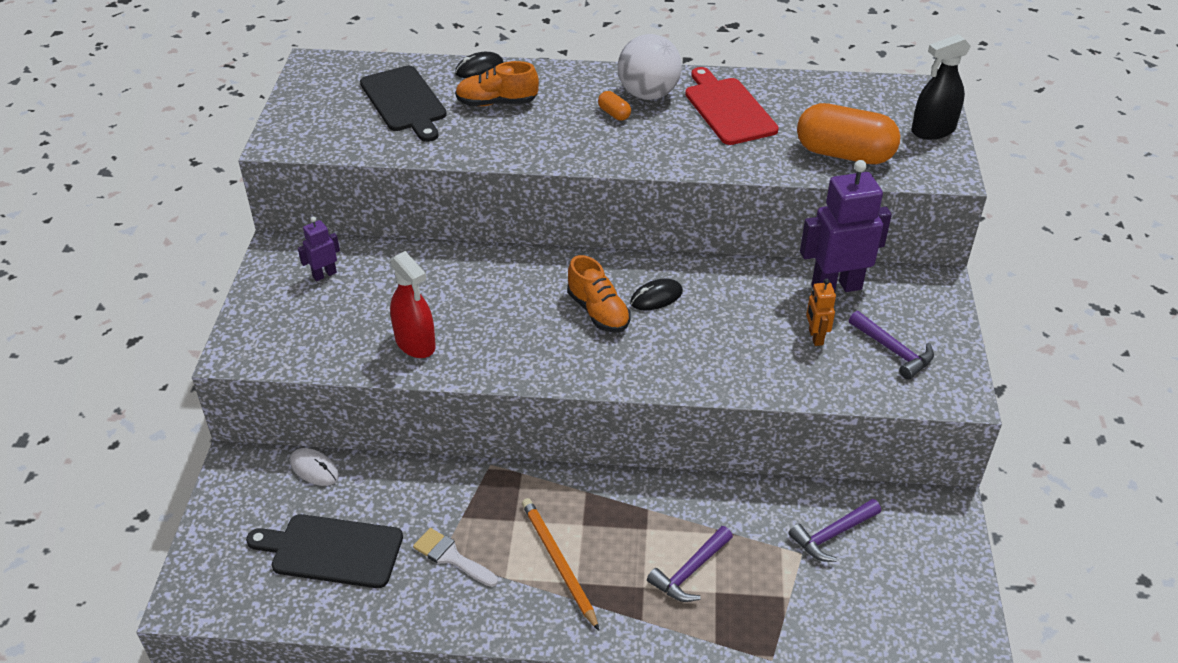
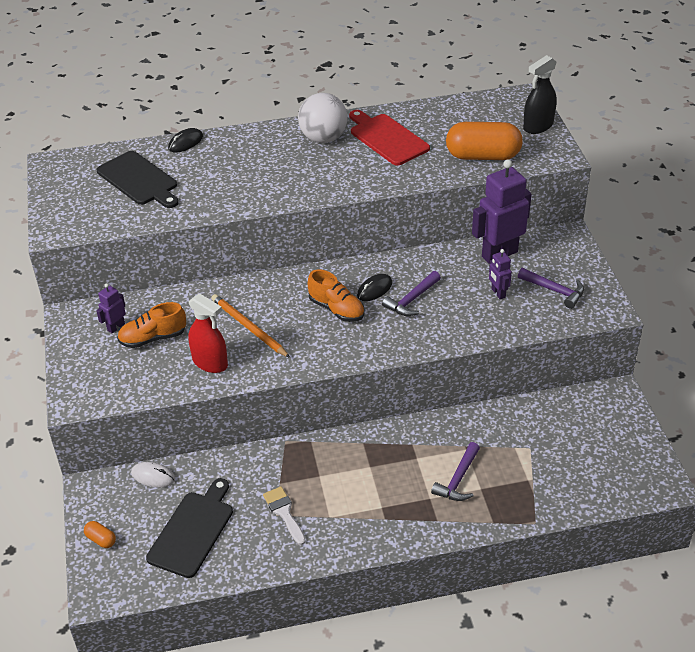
camera: 15 degrees left, 0 degrees up
black cutting board [246,514,403,588] -> black cutting board turned 120 degrees clockwise [146,478,233,578]
white brush [413,528,498,587] -> white brush turned 45 degrees clockwise [263,486,306,545]
orange shoe [455,61,539,106] -> orange shoe moved to [117,302,186,348]
orange pencil [522,498,599,631] -> orange pencil moved to [211,294,290,358]
orange capsule [598,91,631,121] -> orange capsule moved to [84,521,116,548]
purple hammer [788,499,881,562] -> purple hammer moved to [382,271,441,316]
orange robot [806,278,836,346] -> purple robot [489,249,512,299]

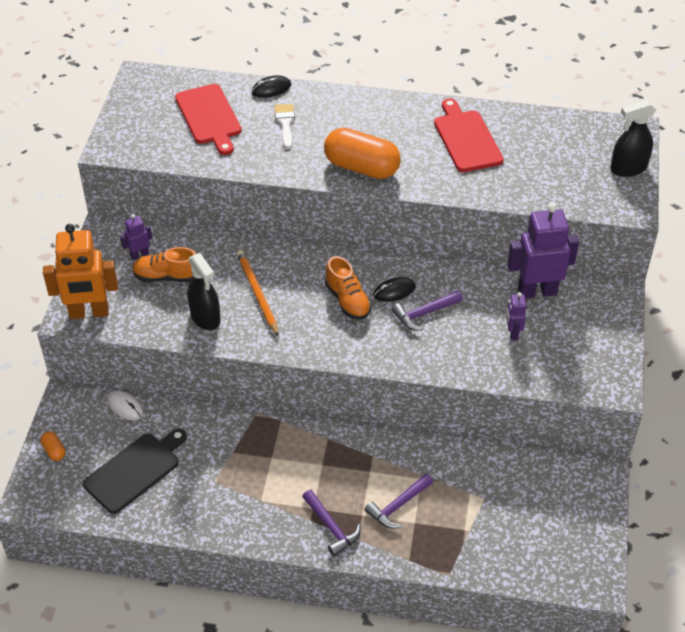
camera: 20 degrees right, 5 degrees up
black cutting board [97,151,178,208] -> red cutting board [175,84,242,155]
red spray bottle [188,293,228,373] -> black spray bottle [187,253,221,330]
white brush [263,486,306,545] -> white brush moved to [274,104,295,149]
white ball [298,93,348,143] -> none
orange capsule [446,122,523,160] -> orange capsule moved to [324,128,401,179]
purple hammer [518,268,584,309] -> purple hammer moved to [302,490,361,556]
none -> orange robot [43,224,118,319]

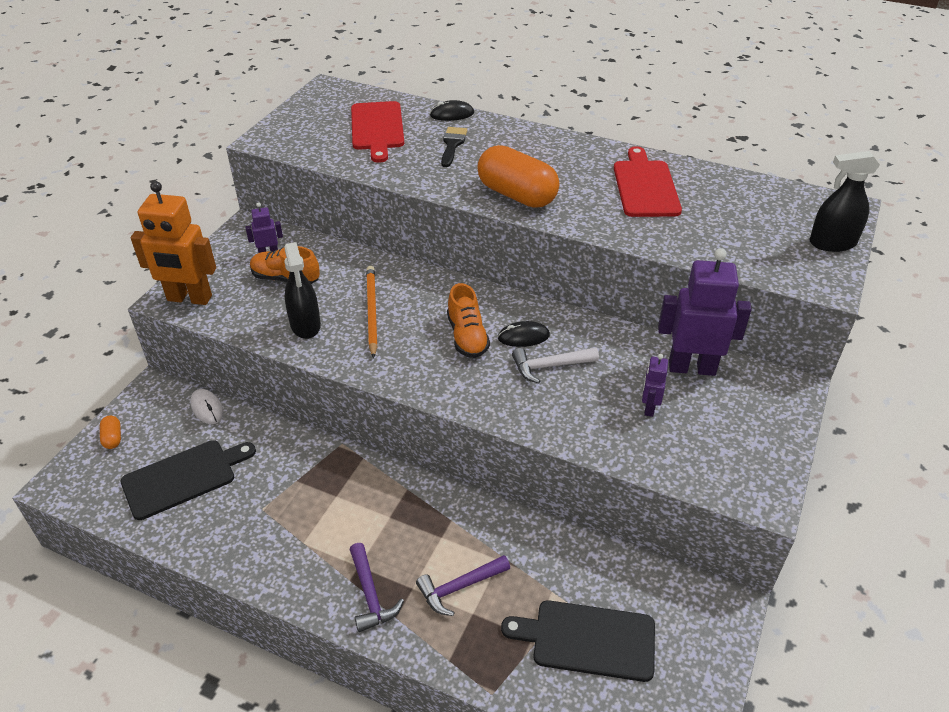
camera: 15 degrees right, 5 degrees down
white brush [274,104,295,149] -> black brush [441,127,467,167]
purple hammer [392,290,463,331] -> white hammer [512,347,599,384]
none -> black cutting board [501,600,655,682]

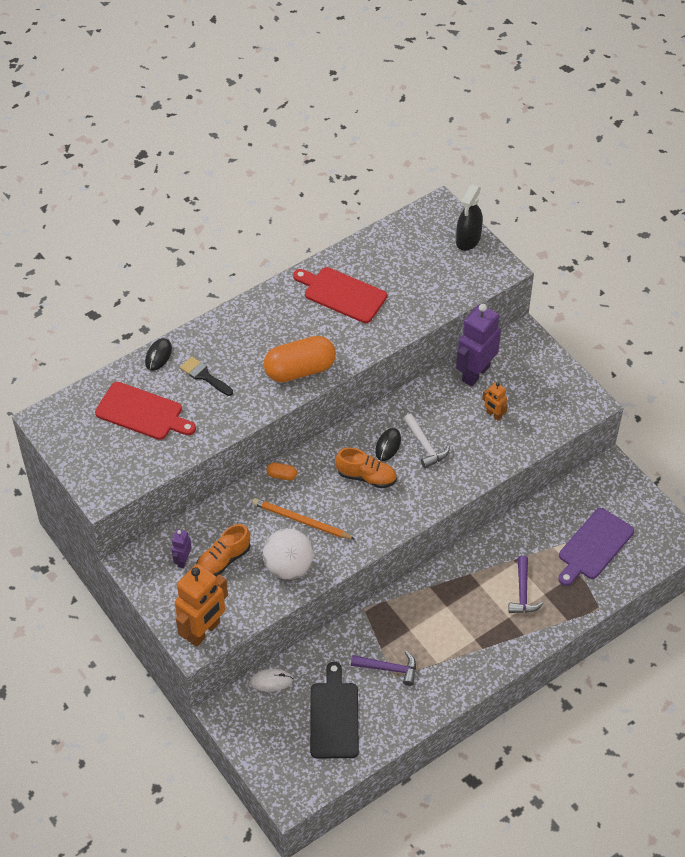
camera: 60 degrees left, 10 degrees up
orange capsule [100,416,121,449] -> orange capsule moved to [266,463,297,480]
black spray bottle [284,242,321,339] -> white ball [263,528,314,580]
purple hammer [349,543,404,632] -> purple hammer moved to [351,651,416,686]
black cutting board [501,600,655,682] -> purple cutting board [558,508,634,586]
white hammer [512,347,599,384] -> white hammer turned 45 degrees counterclockwise [404,414,450,468]
purple robot [642,354,668,417] -> orange robot [482,382,508,421]

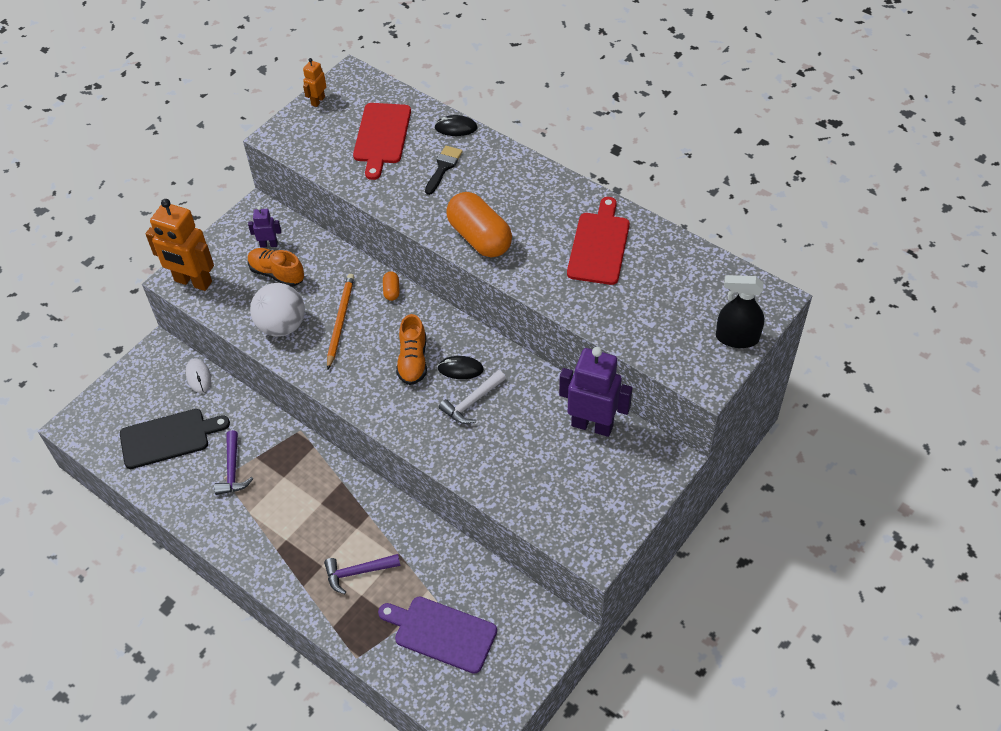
camera: 75 degrees right, 0 degrees up
orange robot [482,382,508,421] -> orange robot moved to [303,58,327,107]

